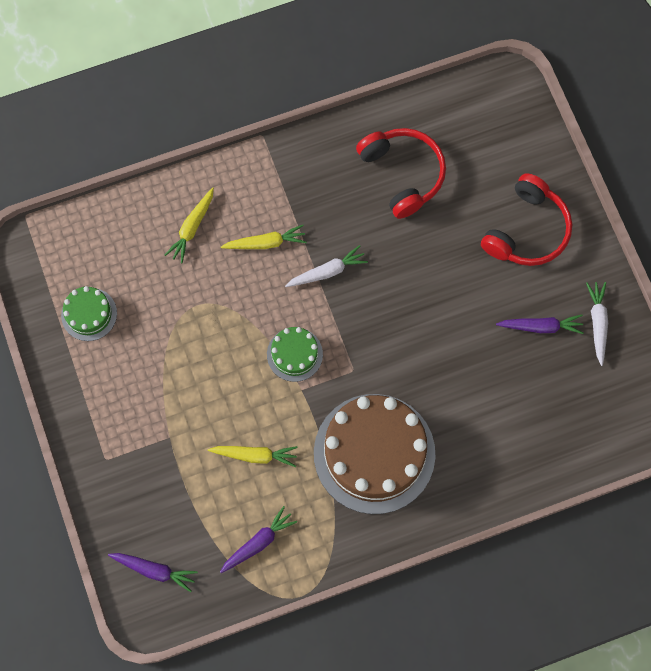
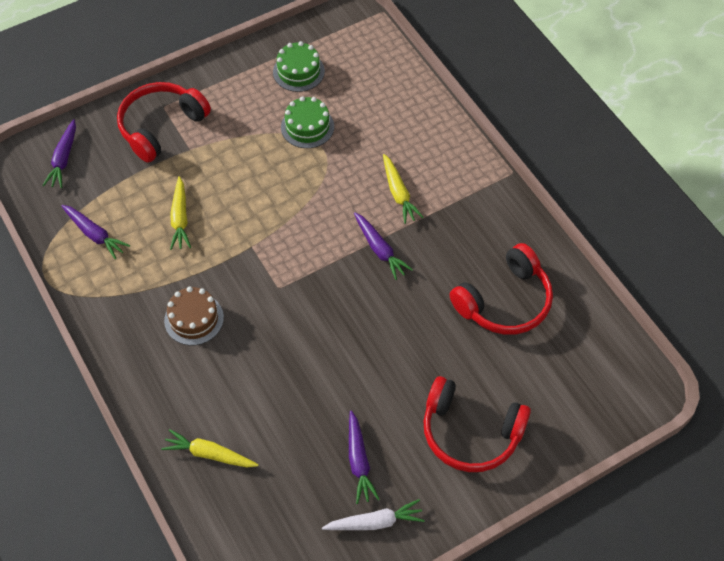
camera: 80 degrees right, 15 degrees down
yellow carrot [165,187,214,263] -> yellow carrot moved to [161,429,259,467]
green cake [267,327,323,382] -> green cake moved to [281,96,334,148]
white carrot [285,245,368,287] -> purple carrot [354,212,413,280]
brown cake [314,394,435,514] -> brown cake [164,287,224,345], size x0.47
none -> red headphones [117,82,211,163]

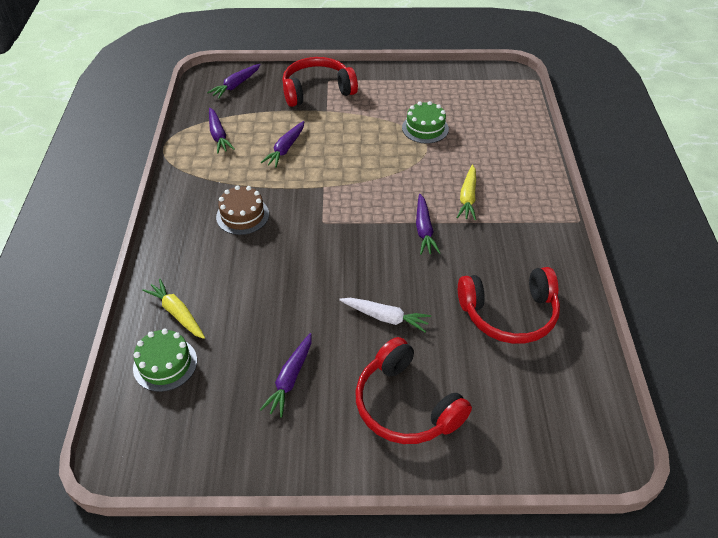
camera: 30 degrees right, 10 degrees down
yellow carrot [170,176,191,250] -> purple carrot [260,121,304,168]
green cake [273,41,325,92] -> green cake moved to [133,329,197,392]
white carrot [322,499,425,530] -> white carrot moved to [339,298,431,332]

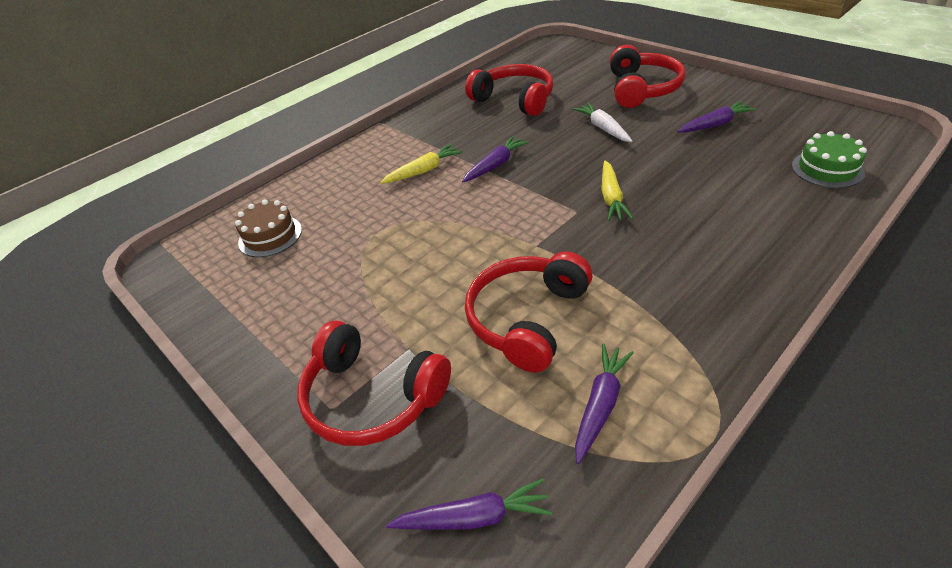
camera: 130 degrees left, 5 degrees down
yellow carrot [142,279,205,339] -> yellow carrot moved to [601,160,633,221]
brown cake [216,185,269,235] -> brown cake moved to [235,200,302,257]
purple carrot [260,121,304,168] -> red headphones [465,251,593,373]
green cake [402,101,449,144] -> none

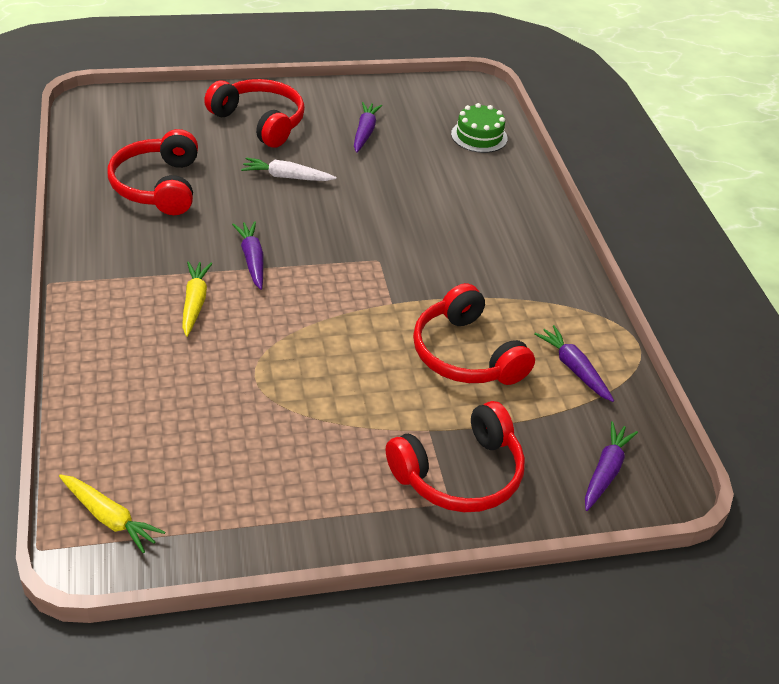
camera: 65 degrees left, 0 degrees up
brown cake [235,200,302,257] -> none
red headphones [465,64,553,116] -> red headphones turned 75 degrees counterclockwise [108,129,198,215]
yellow carrot [601,160,633,221] -> yellow carrot moved to [59,474,165,553]

